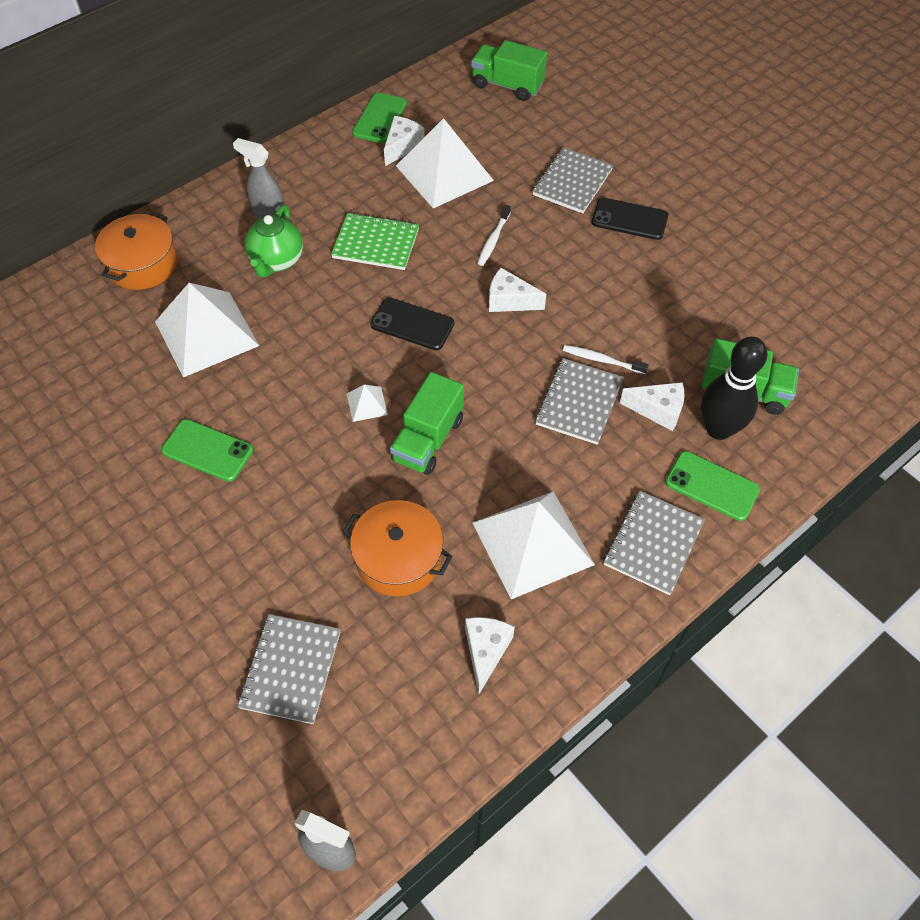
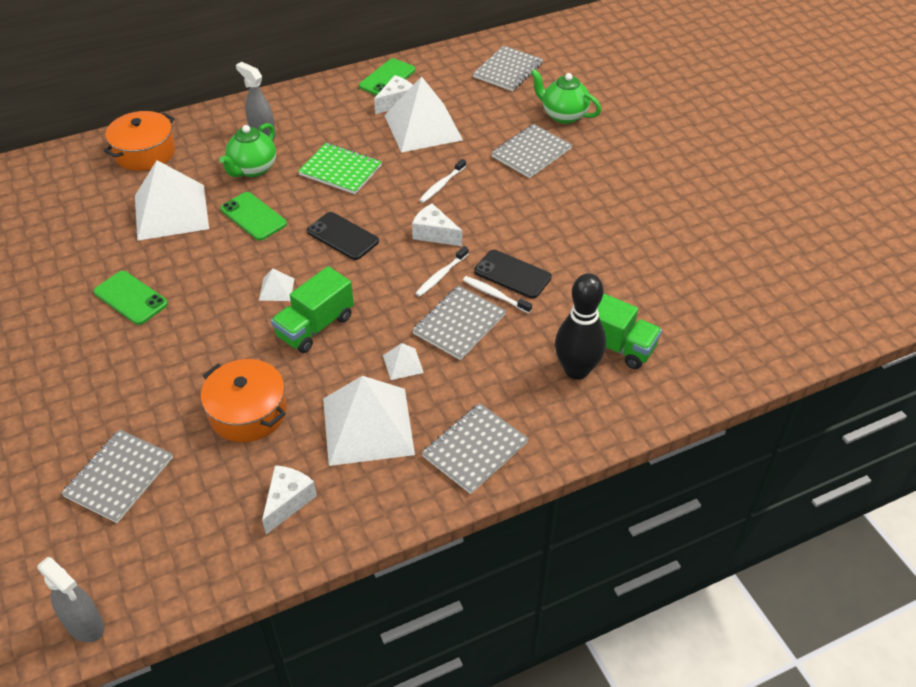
camera: 15 degrees right, 10 degrees down
green truck [471,40,547,101] -> grey notebook [473,45,543,91]
black phone [592,198,668,240] -> black phone moved to [474,250,552,299]
white cheese [620,382,684,431] -> none
green phone [665,451,760,521] -> green phone moved to [220,192,287,241]
none -> white pyramid [383,343,424,380]
none -> white toothbrush [415,246,469,297]
none -> green teapot [531,69,601,124]

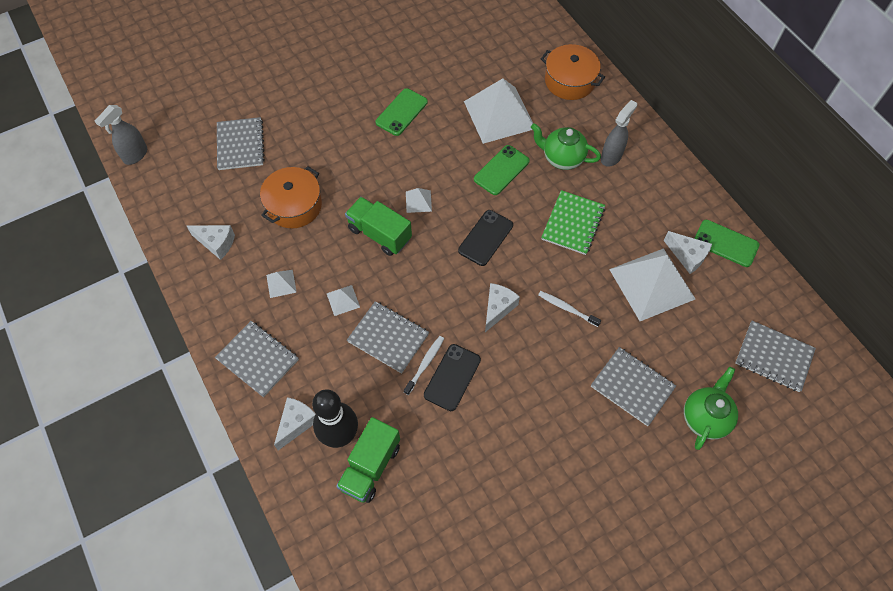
camera: 85 degrees right, 15 degrees up
grey notebook [61,429,173,523] -> grey notebook turned 60 degrees clockwise [217,117,265,170]
white pyramid [323,376,415,466] -> white pyramid [266,270,297,298], size x0.42
white toothbrush [415,246,469,297] -> none
none -> white cheese [274,397,315,450]

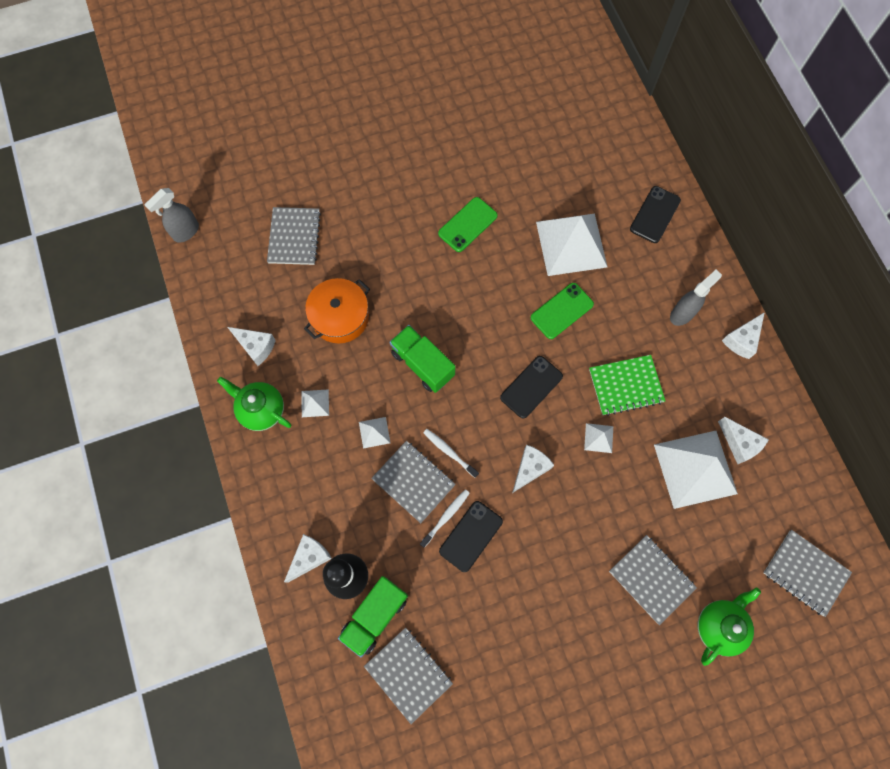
camera: 10 degrees right, 10 degrees up
grey notebook [215,321,299,397] -> grey notebook moved to [364,627,453,724]
white pyramid [406,188,432,213] -> white pyramid moved to [584,423,613,453]
green teapot [531,123,601,170] -> green teapot moved to [217,377,291,431]
white toothbrush [538,291,601,327] -> white toothbrush moved to [423,429,479,478]
orange pot [541,44,605,100] -> black phone [630,186,681,243]
green notebook [541,190,605,255] -> green notebook turned 45 degrees clockwise [589,355,665,416]
green phone [694,220,759,267] -> none
none -> white cheese [722,312,765,359]

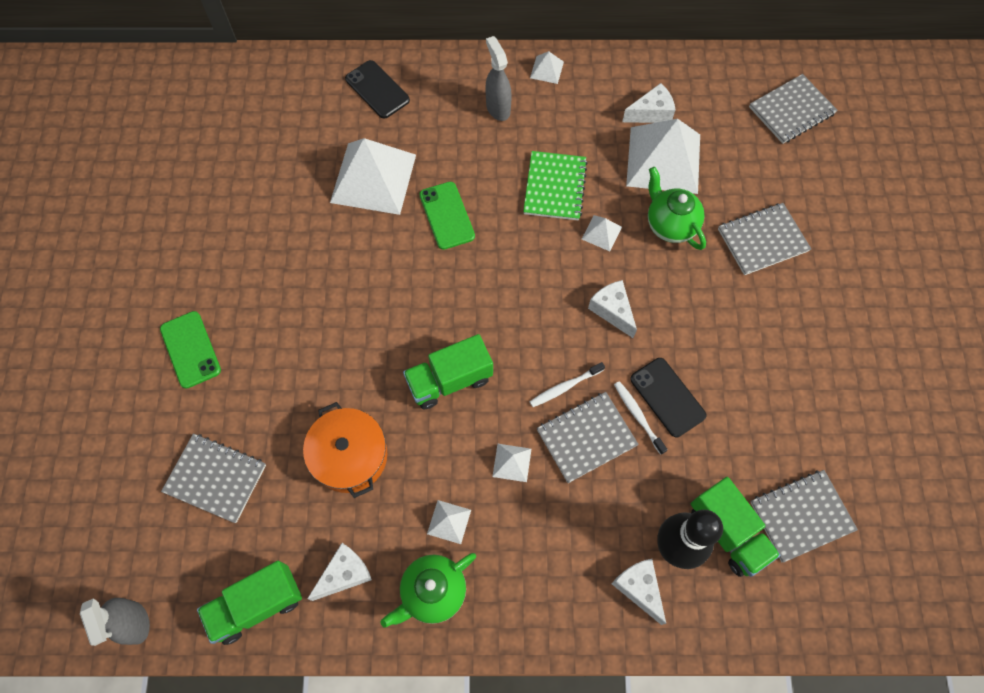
camera: 70 degrees left, 5 degrees down
green phone [438,197,498,252] -> green phone moved to [160,311,221,389]
black phone [500,356,563,419] -> none
green teapot [698,587,761,666] -> green teapot moved to [648,167,706,250]
white cheese [722,312,765,359] -> white pyramid [530,51,564,84]
none -> green truck [197,561,302,645]

